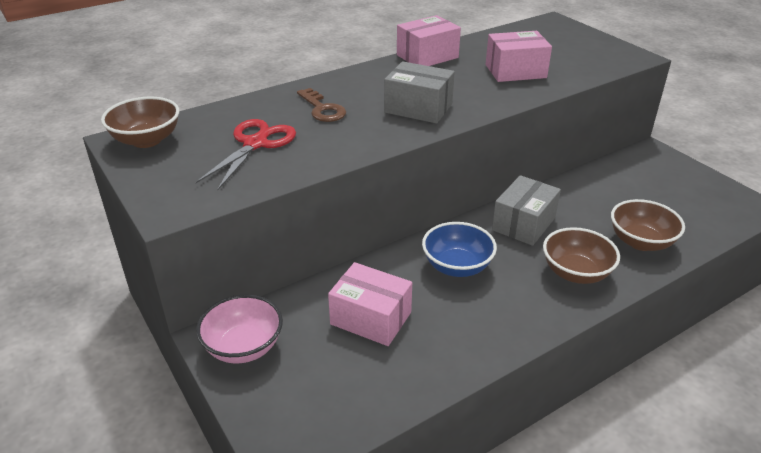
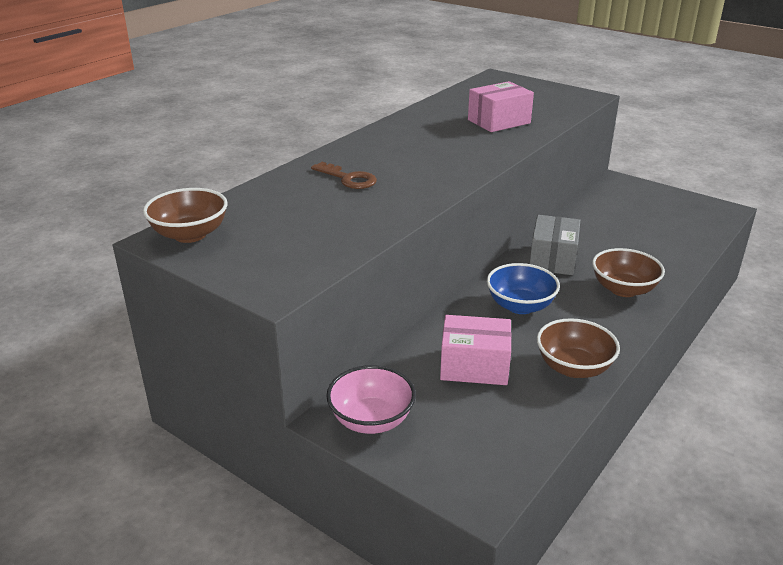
camera: 20 degrees left, 5 degrees down
red scissors [195,119,296,190] -> none
grey box [384,61,455,124] -> none
pink box [397,15,461,66] -> none
brown bowl [611,199,685,251] -> brown bowl moved to [537,318,620,378]

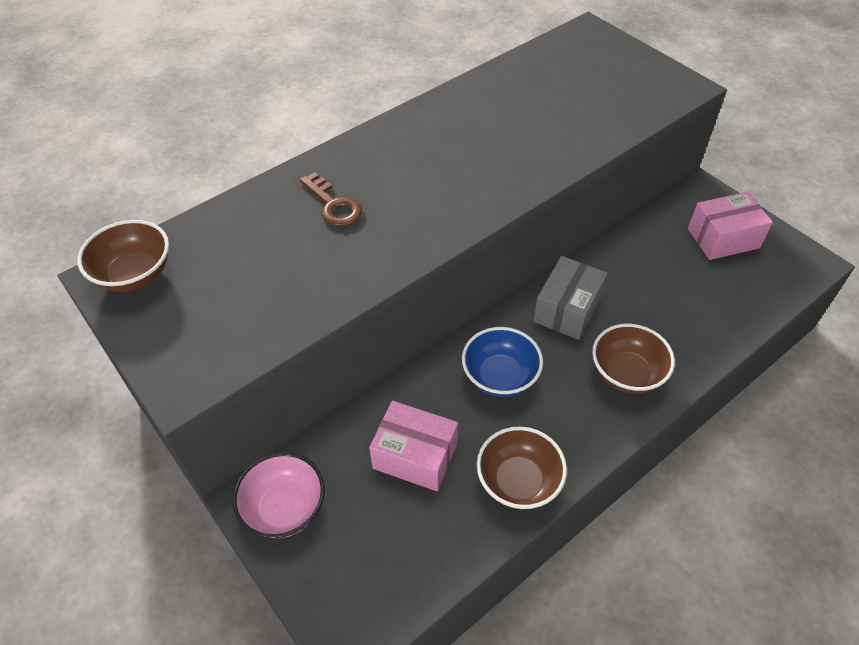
camera: 15 degrees right, 20 degrees up
pink box [468,81,534,132] -> pink box moved to [688,192,773,260]

